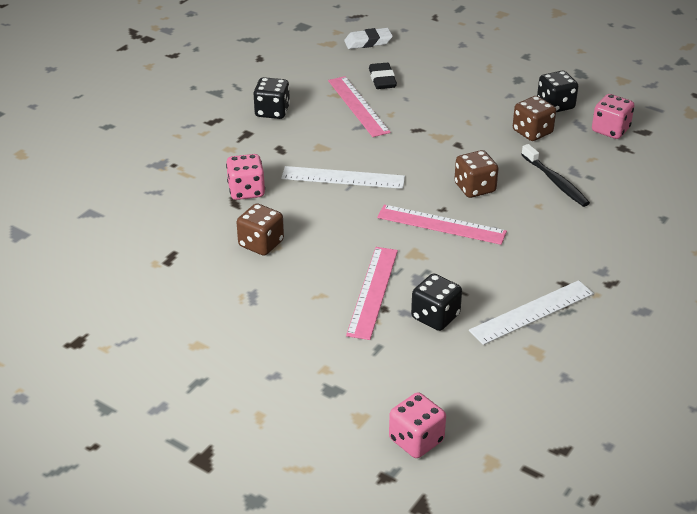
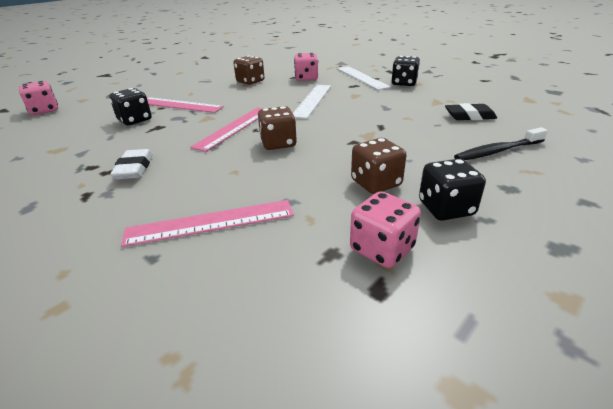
camera: 100 degrees right, 5 degrees down
pink ruler [328,76,391,137] -> pink ruler moved to [121,200,294,247]
white eraser [344,28,393,49] -> white eraser moved to [110,149,153,179]
white ruler [469,280,594,345] -> white ruler moved to [337,66,391,90]
black toothbrush [521,144,590,207] -> black toothbrush moved to [454,127,548,160]

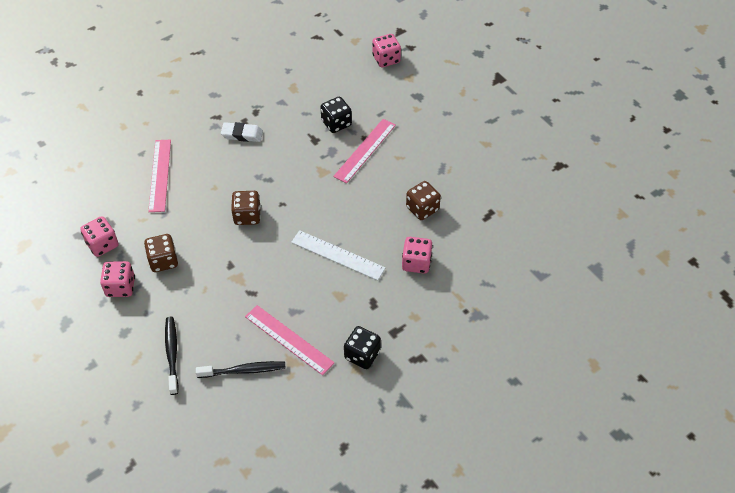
camera: 100 degrees right, 20 degrees up
pink ruler [190,107,264,152] -> pink ruler moved to [245,305,335,375]
white ruler [337,66,391,90] -> none
black dice [419,159,486,221] -> pink dice [100,261,135,297]
black eraser [445,103,497,120] -> black toothbrush [196,361,286,378]

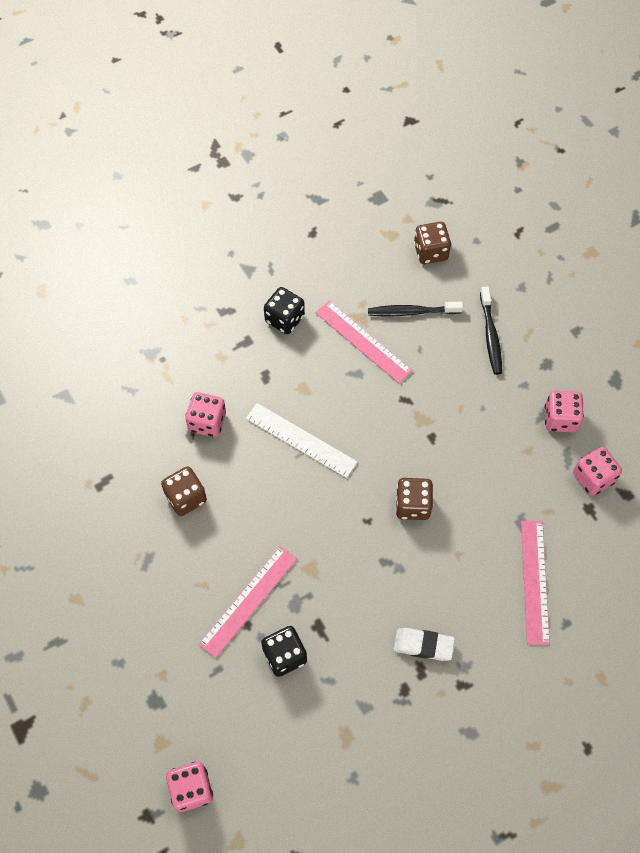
camera: 175 degrees left, 10 degrees up
brown dice [144,234,178,272] -> brown dice moved to [414,222,451,264]

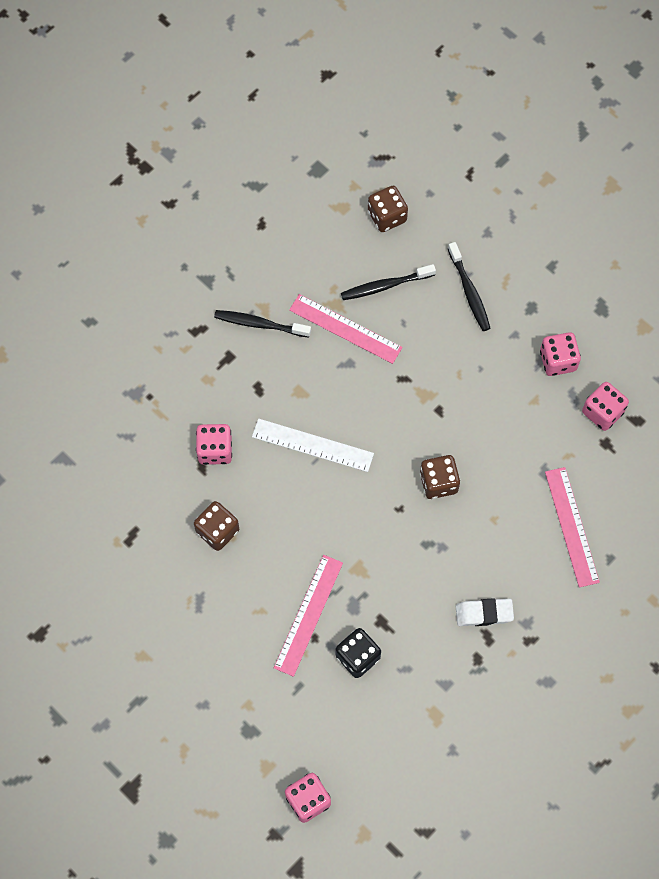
camera: 15 degrees left, 5 degrees up
black dice [264,287,305,334] -> black toothbrush [214,310,311,338]

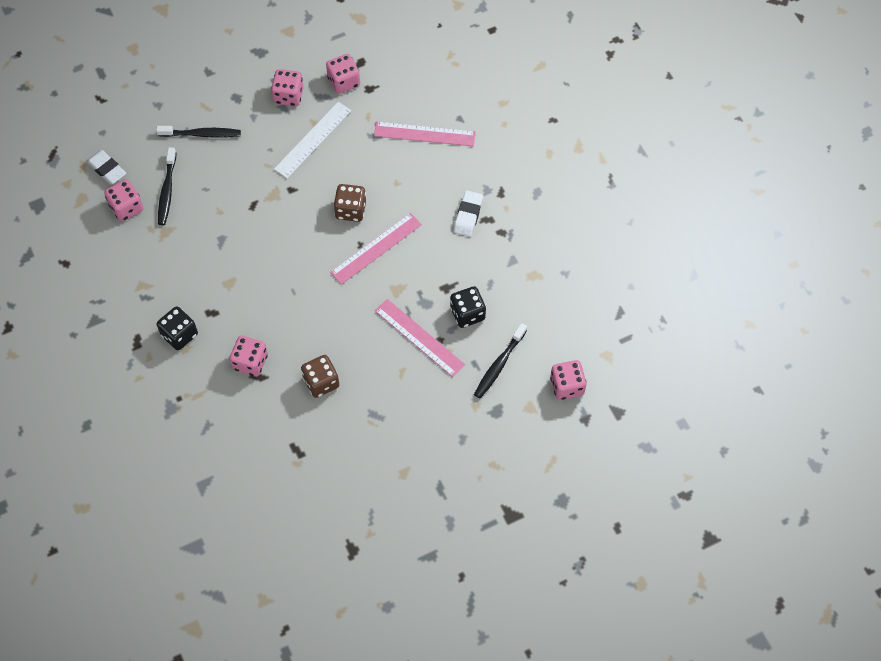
camera: 70 degrees left, 5 degrees down
black toothbrush [214,310,311,338] -> black toothbrush moved to [474,323,527,398]
white ruler [252,418,374,472] -> white ruler moved to [274,102,351,178]
pink ruler [289,294,403,364] -> pink ruler moved to [330,213,422,285]
brown dice [368,186,408,232] -> white eraser [87,150,126,184]
none -> pink dice [104,179,143,222]
none -> black dice [157,306,198,350]

